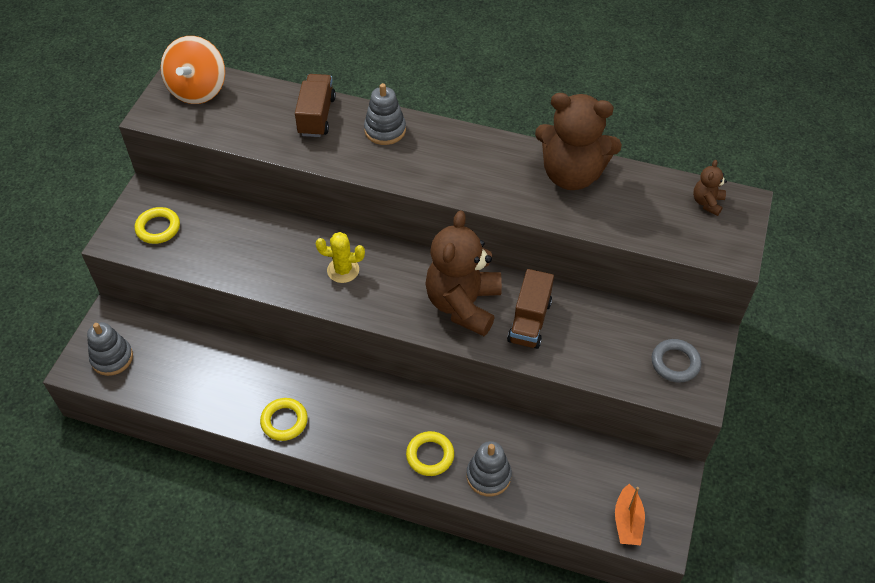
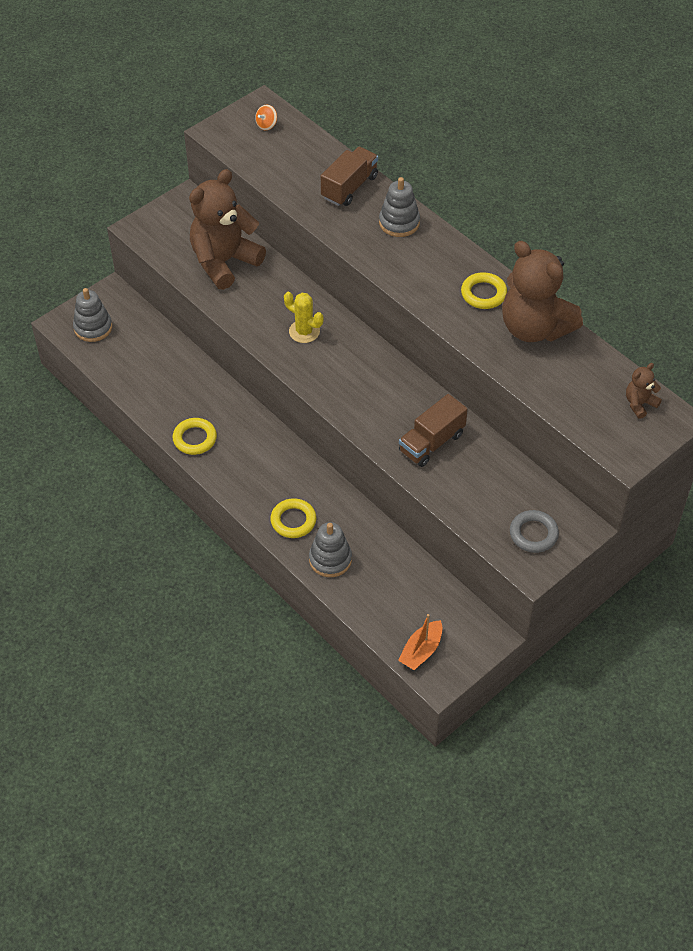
camera: 30 degrees right, 0 degrees up
yellow ring [135,207,180,244] -> yellow ring moved to [461,272,507,309]
orange spinning top [161,36,225,104] -> orange spinning top [255,104,277,130], size x0.40
brown teddy bear [425,210,502,336] -> brown teddy bear moved to [189,169,266,290]

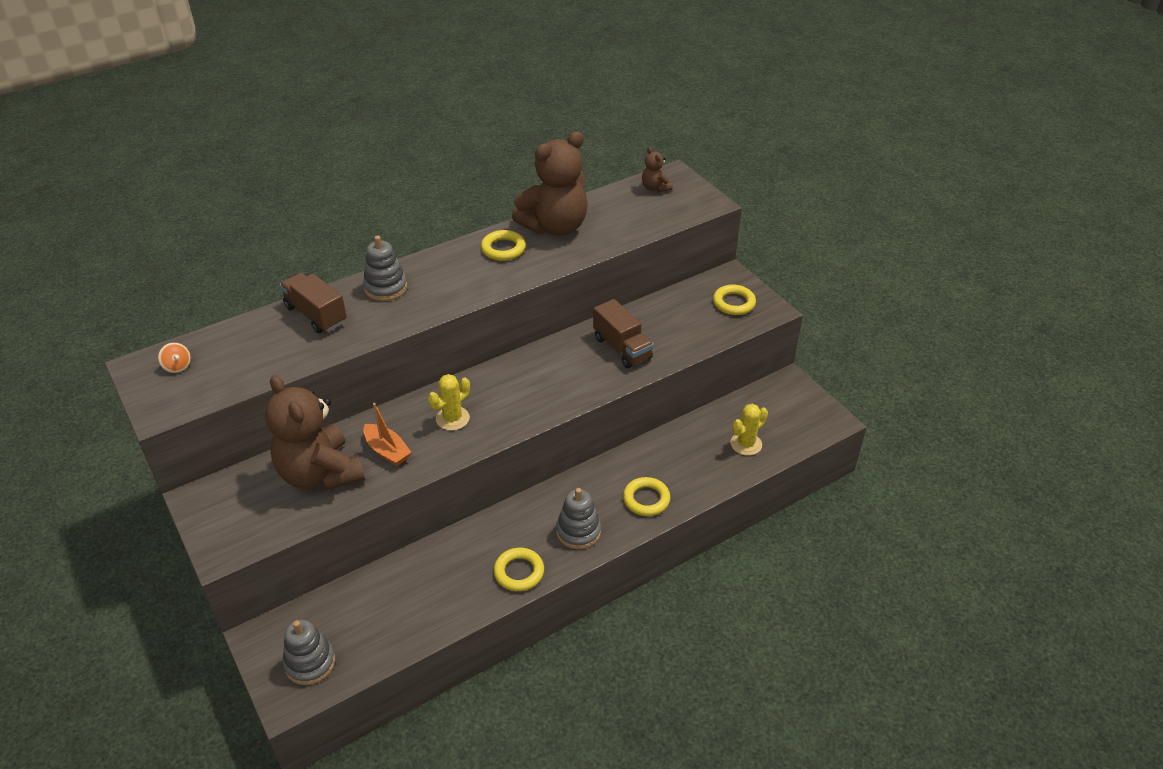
camera: 80 degrees left, 10 degrees down
grey stacking toy [309,522,352,577] -> grey stacking toy moved to [556,488,601,549]
orange boat [398,614,442,670] -> orange boat moved to [363,403,412,466]
grey ring [510,510,559,553] -> yellow ring [713,285,756,315]
none -> yellow cactus [731,404,768,456]

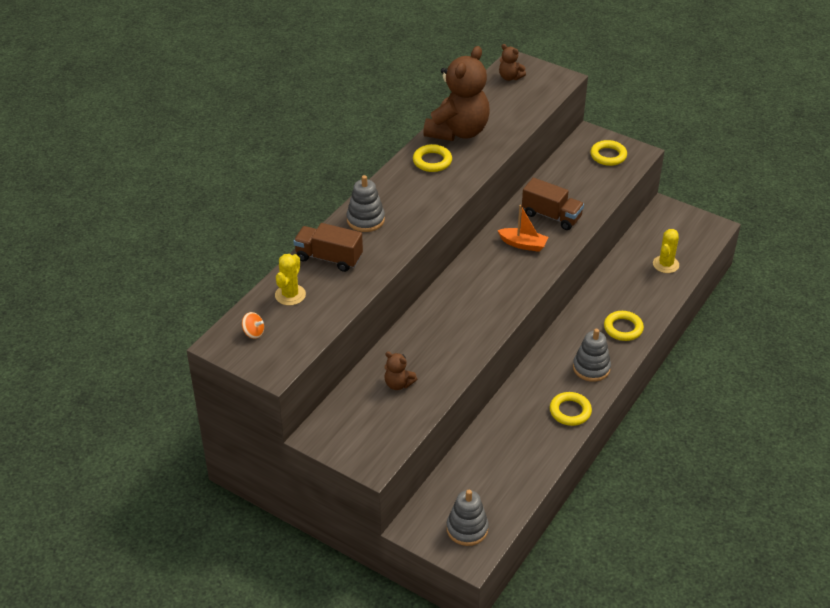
camera: 25 degrees left, 0 degrees up
brown teddy bear [265,375,365,490] -> brown teddy bear [384,352,417,390], size x0.43
orange boat [363,403,412,466] -> orange boat moved to [497,205,548,252]
yellow cactus [428,374,470,431] -> yellow cactus moved to [275,254,306,306]

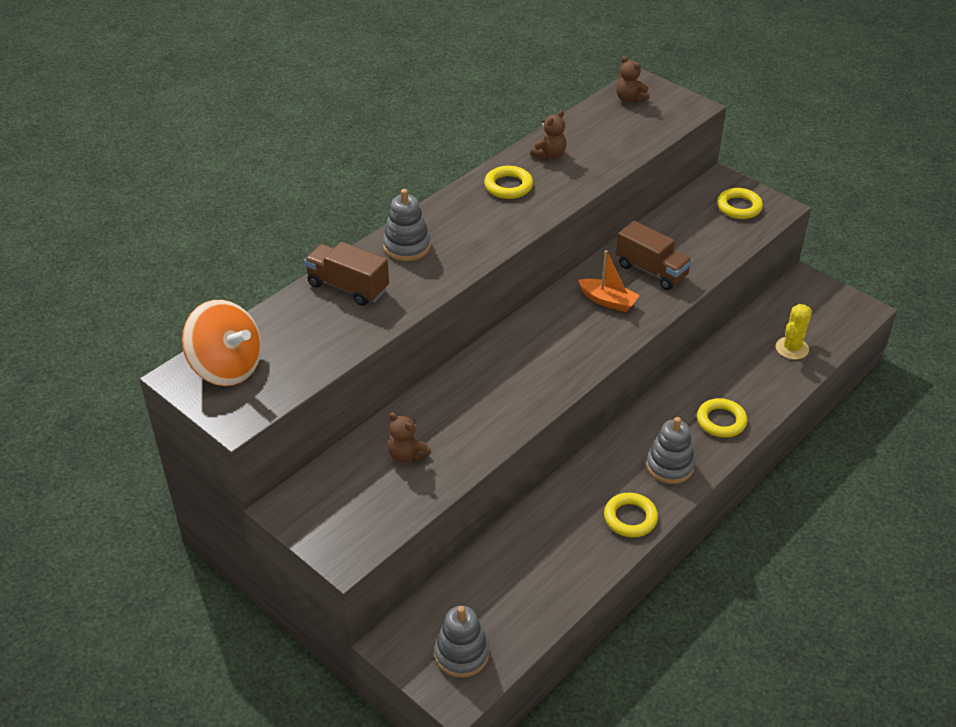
camera: 10 degrees right, 0 degrees up
orange spinning top [242,312,264,339] -> orange spinning top [182,300,262,386], size x2.49
yellow cactus [275,254,306,306] -> none
brown teddy bear [423,46,490,141] -> brown teddy bear [530,110,567,160], size x0.43

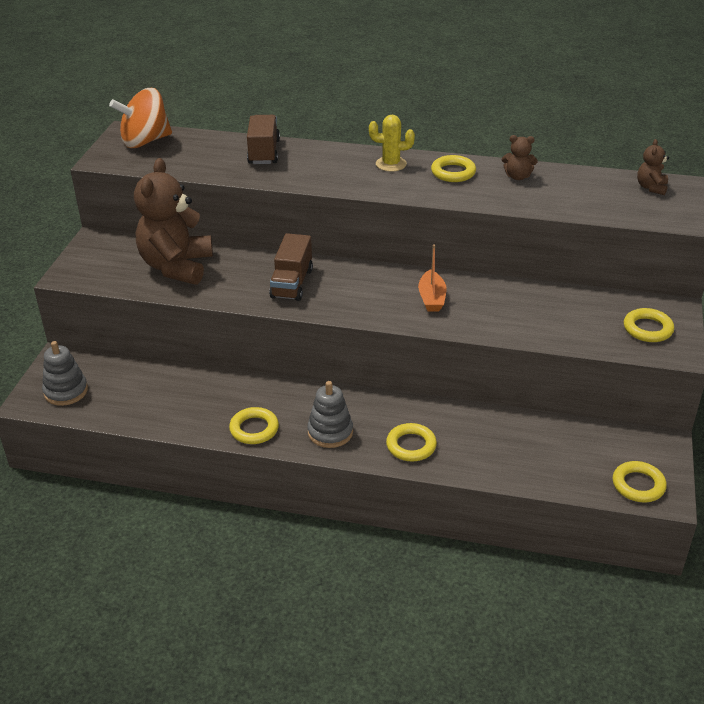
camera: 60 degrees right, 5 degrees down
orange spinning top [182,300,262,386] -> orange spinning top turned 60 degrees clockwise [109,88,172,148]
grey stacking toy [383,189,431,261] -> none
brown teddy bear [388,412,431,463] -> brown teddy bear [134,158,213,285], size x2.30
brown truck [616,221,692,290] -> brown truck moved to [269,233,313,301]
yellow cactus [776,304,812,359] -> yellow cactus moved to [369,115,415,172]
none -> yellow ring [613,461,667,502]

